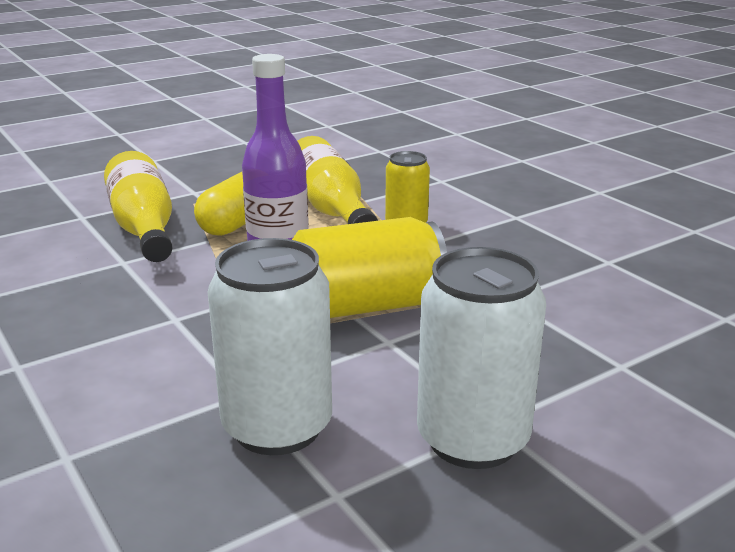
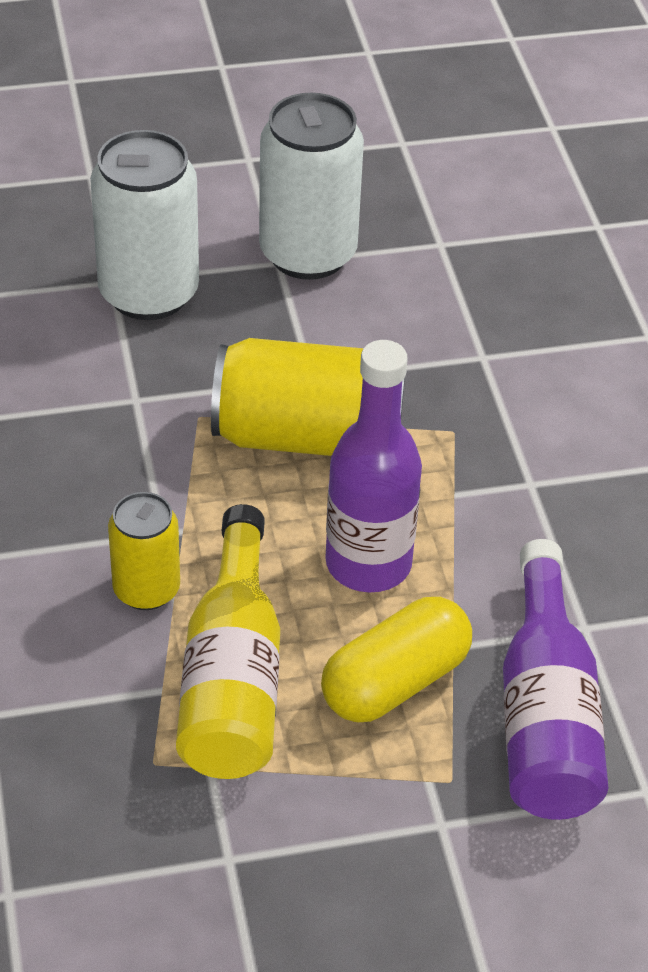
camera: 160 degrees left, 20 degrees up
yellow bottle [104,151,172,262] -> purple bottle [503,539,608,820]
white can [208,238,332,455] -> white can moved to [90,130,199,320]

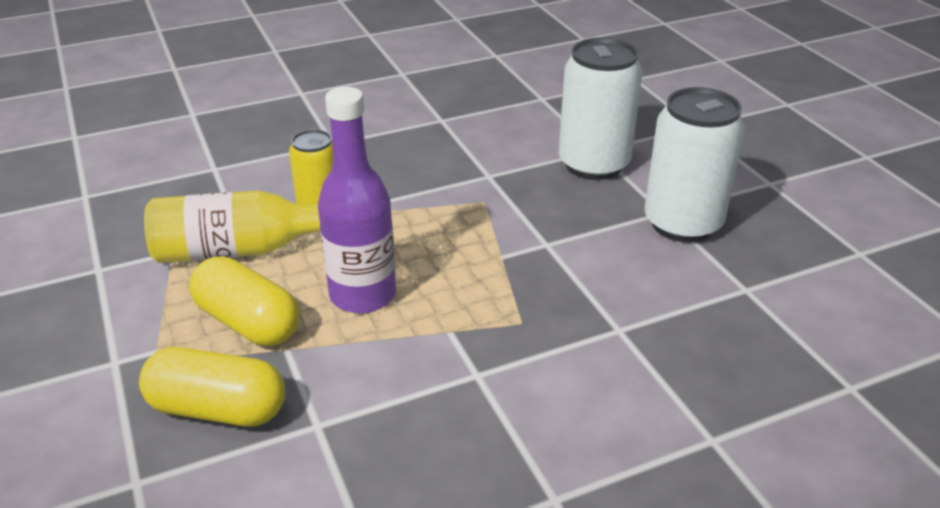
camera: 80 degrees right, 10 degrees down
yellow can [211,338,405,456] -> none
purple bottle [503,539,608,820] -> yellow capsule [139,347,285,427]

